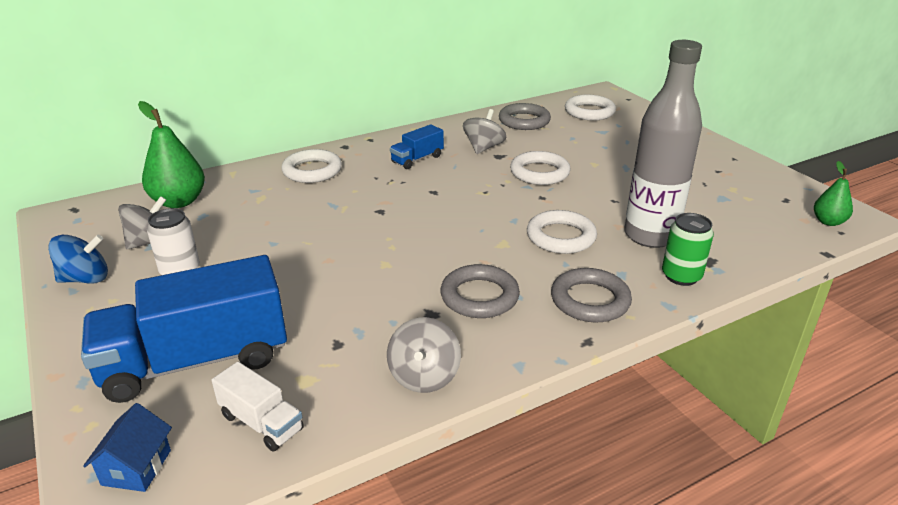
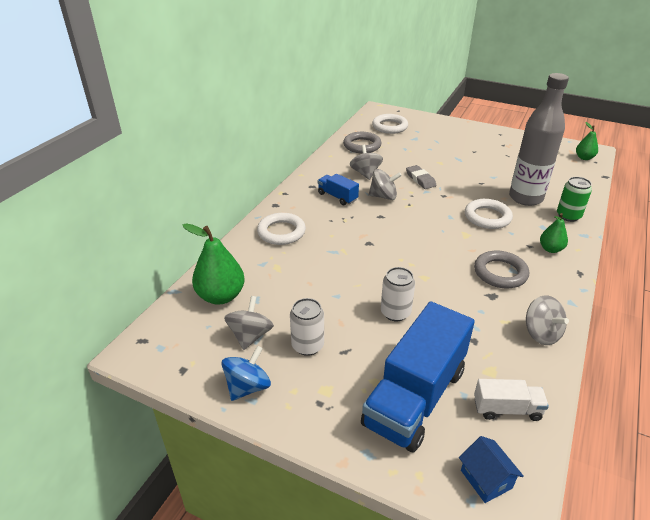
camera: 35 degrees left, 5 degrees up
blue truck [390,124,444,169] -> blue truck turned 120 degrees clockwise [318,174,359,205]
white ring [510,151,570,185] -> grey eraser [406,165,436,189]
grey ring [551,268,632,323] -> green pear [540,213,568,253]
none -> grey spinning top [369,169,402,200]
none -> white can [381,267,415,321]

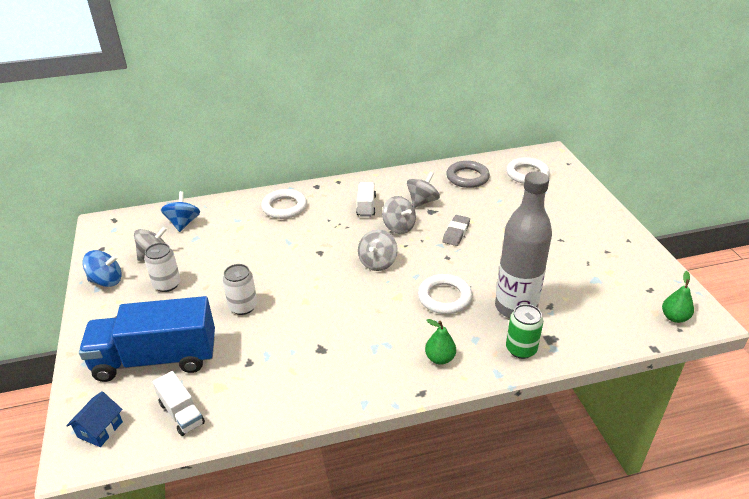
camera: 50 degrees right, 0 degrees up
green pear [183,223,245,305] -> blue spinning top [161,191,200,232]
blue truck [318,174,359,205] -> white truck [356,182,376,217]
grey ring [474,250,529,288] -> none
grey spinning top [526,295,569,345] -> grey spinning top moved to [358,230,398,271]

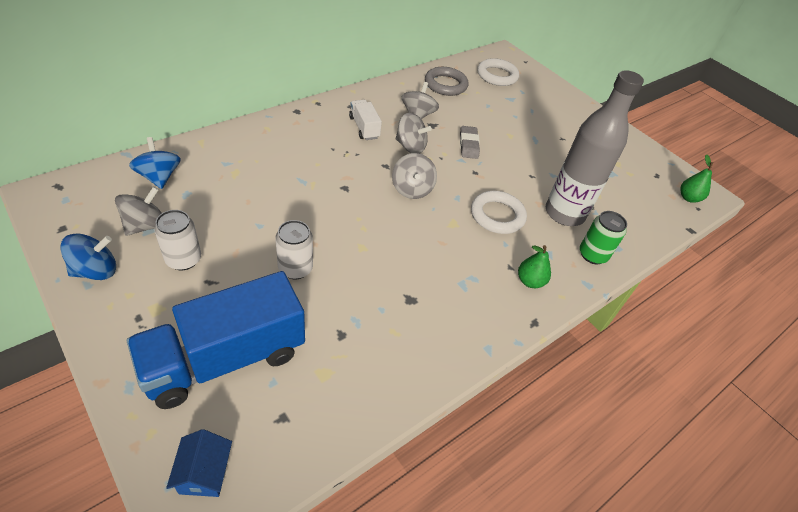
camera: 30 degrees left, 10 degrees up
white truck [153,371,205,436] -> none
white ring [261,189,307,219] -> none

